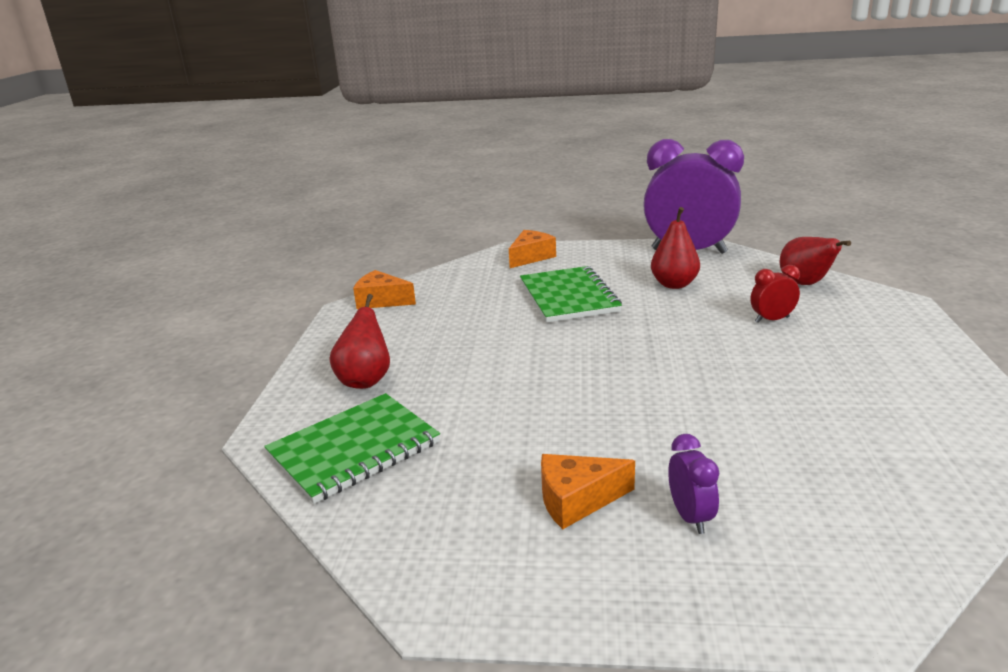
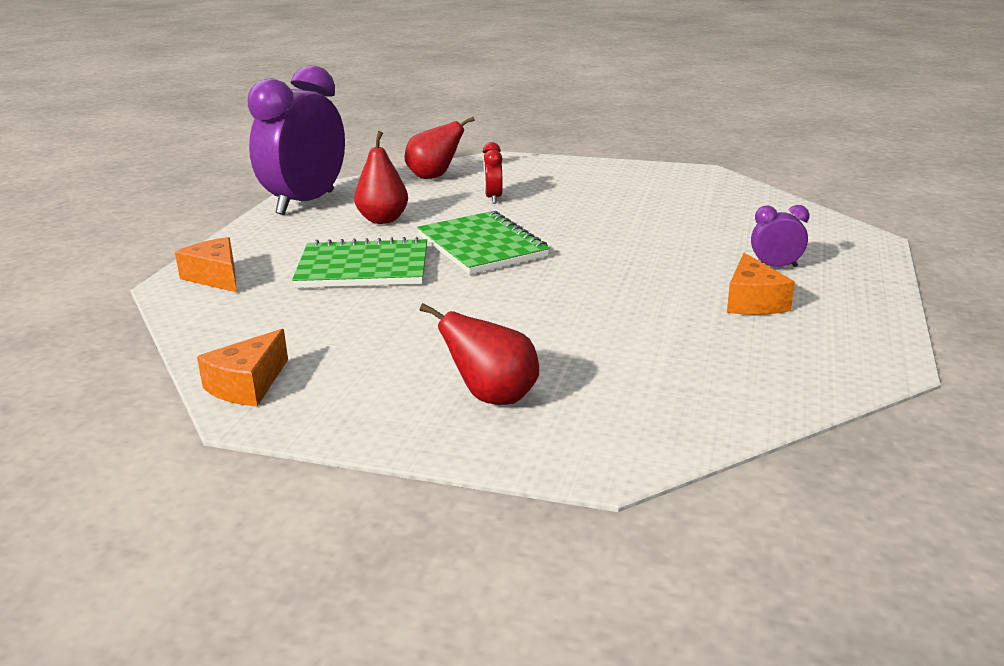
camera: 80 degrees left, 0 degrees up
green notebook [264,393,440,504] -> green notebook moved to [417,211,550,275]

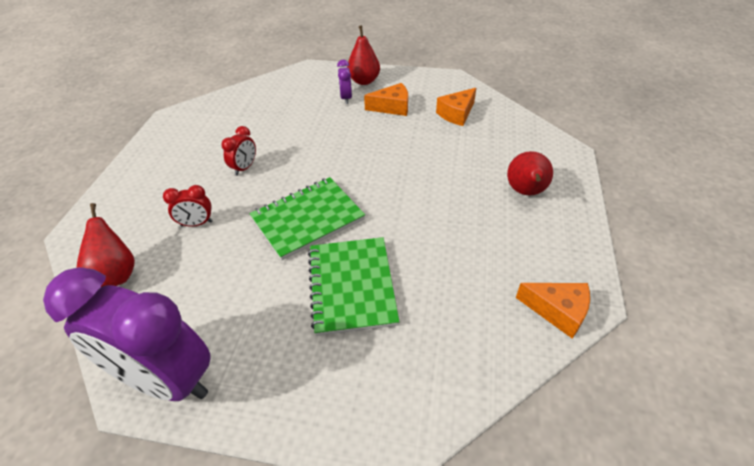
camera: 95 degrees left, 20 degrees up
orange cheese [175,237,237,292] -> orange cheese moved to [436,88,476,126]
red pear [354,131,408,224] -> red pear moved to [347,25,380,85]
none -> red clock [221,126,256,176]

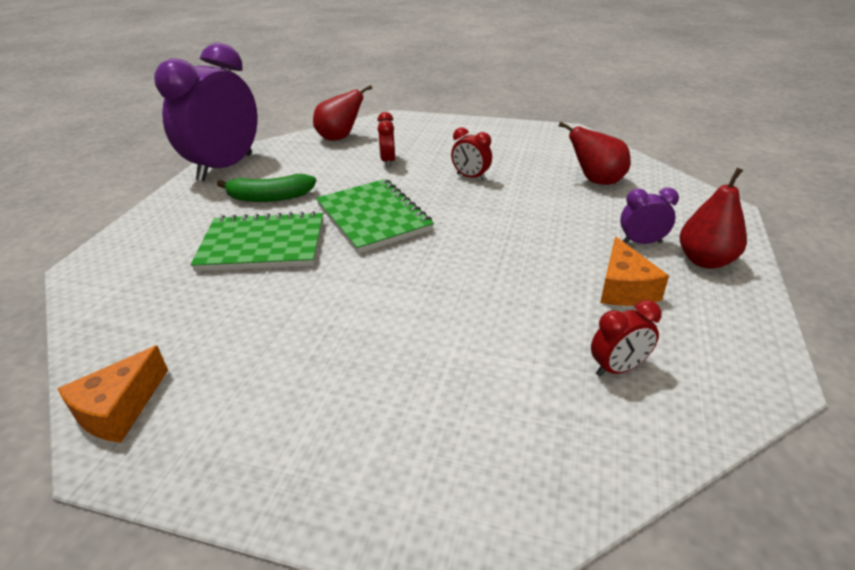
camera: 95 degrees right, 10 degrees down
orange cheese [436,88,476,126] -> red clock [591,300,662,376]
red pear [507,151,553,196] -> red pear moved to [559,121,631,185]
none -> green banana [217,174,316,202]

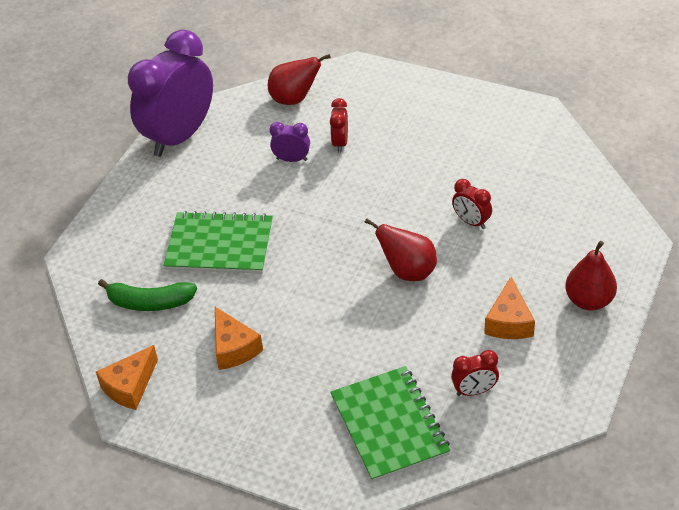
camera: 10 degrees right, 10 degrees up
green banana [217,174,316,202] -> green banana moved to [98,279,197,311]
green notebook [316,179,434,254] -> green notebook moved to [330,366,451,482]
red clock [451,127,492,181] -> red clock moved to [452,179,492,229]
red pear [559,121,631,185] -> red pear moved to [364,218,437,281]
purple clock [620,187,679,244] -> purple clock moved to [270,122,310,162]
none -> orange cheese [215,307,263,370]

